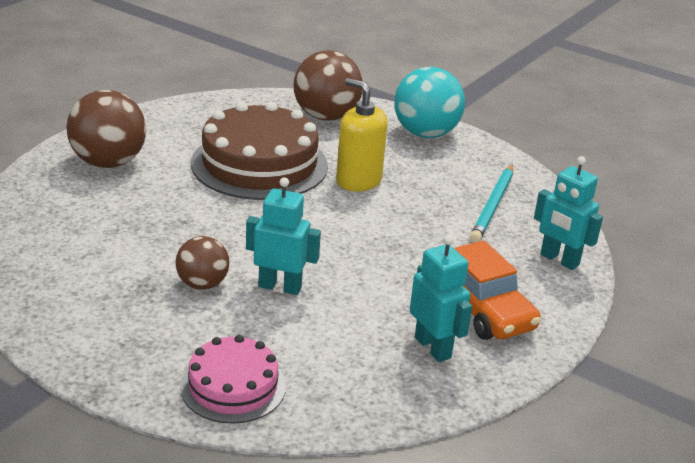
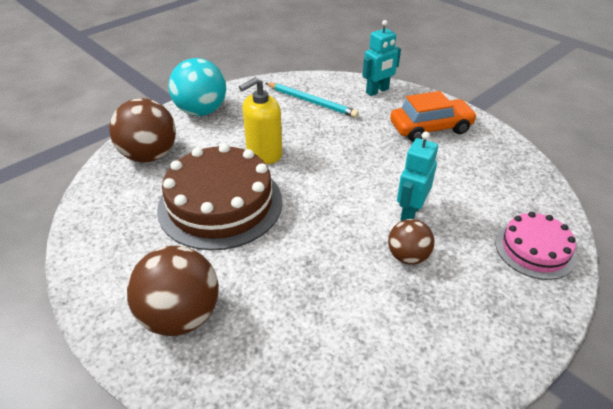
camera: 75 degrees left, 10 degrees up
turquoise robot [410,235,472,362] -> none

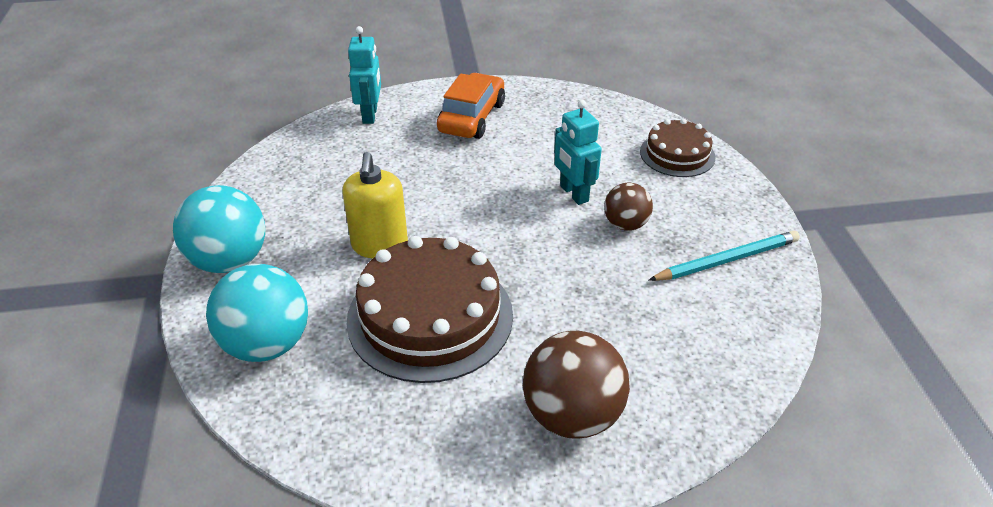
camera: 55 degrees left, 0 degrees up
brown ball [109,98,176,162] -> turquoise ball [206,264,308,362]
turquoise pencil [266,83,359,118] -> turquoise pencil moved to [649,231,800,281]
pink cake [495,212,576,280] -> brown cake [640,119,715,177]

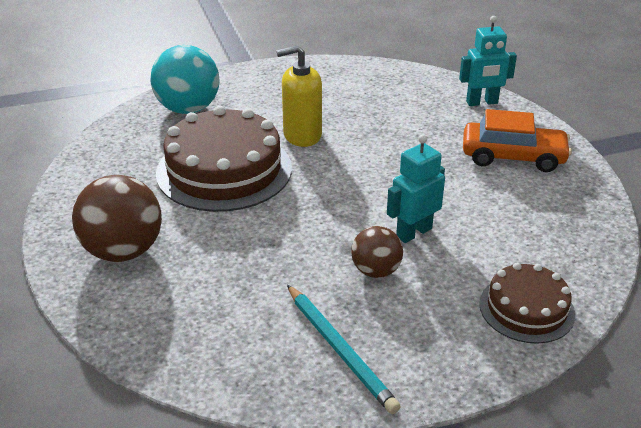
camera: 80 degrees right, 5 degrees down
turquoise ball [173,185,265,273] -> none

